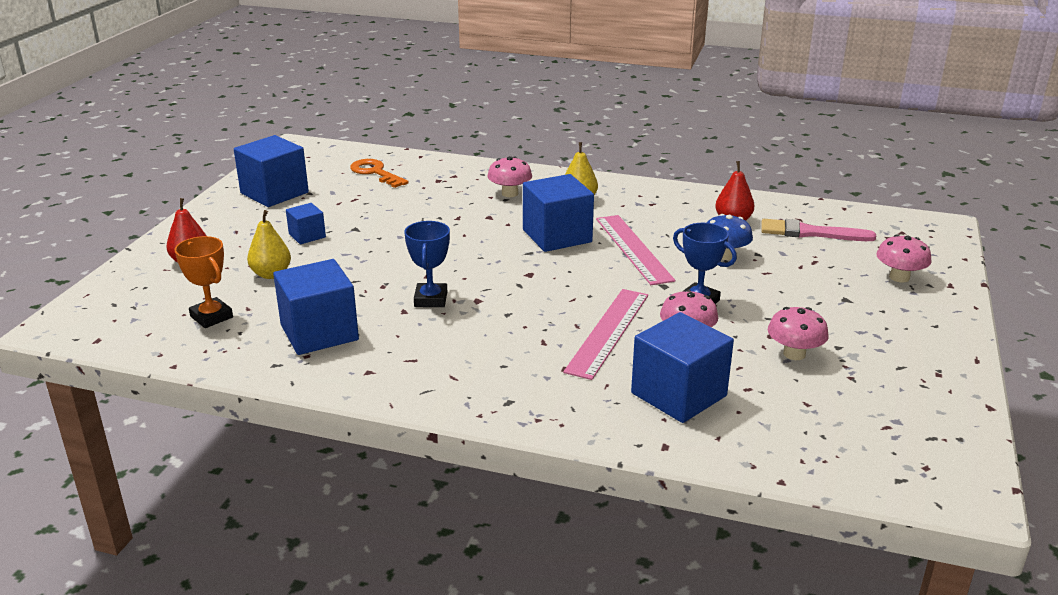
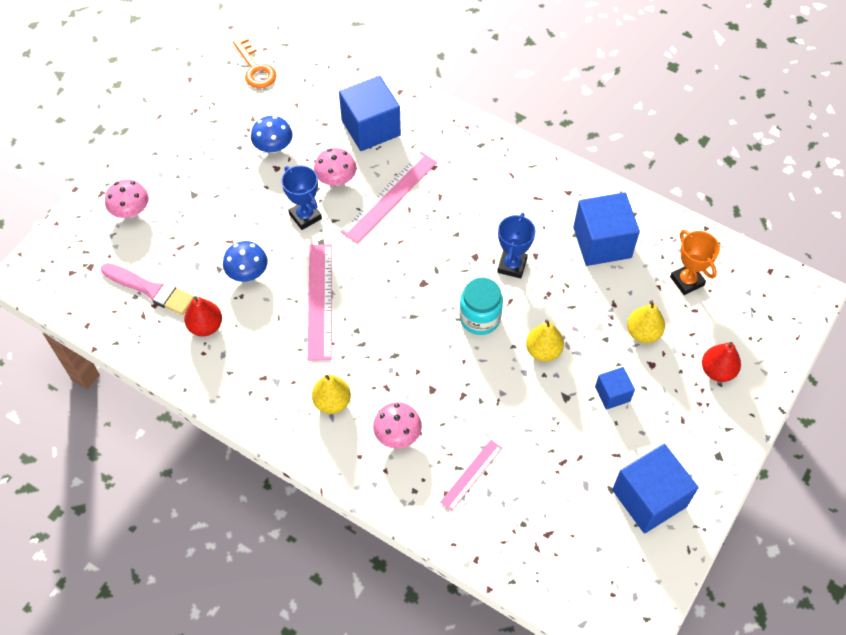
camera: 165 degrees left, 30 degrees up
orange key [350,159,409,188] -> orange key moved to [233,36,277,88]
blue cube [523,174,594,252] -> none
pink mushroom [768,307,829,360] -> blue mushroom [251,116,293,153]
none -> pink ruler [440,440,502,511]
none -> turquoise jar [459,278,503,335]
none -> yellow pear [526,320,564,362]

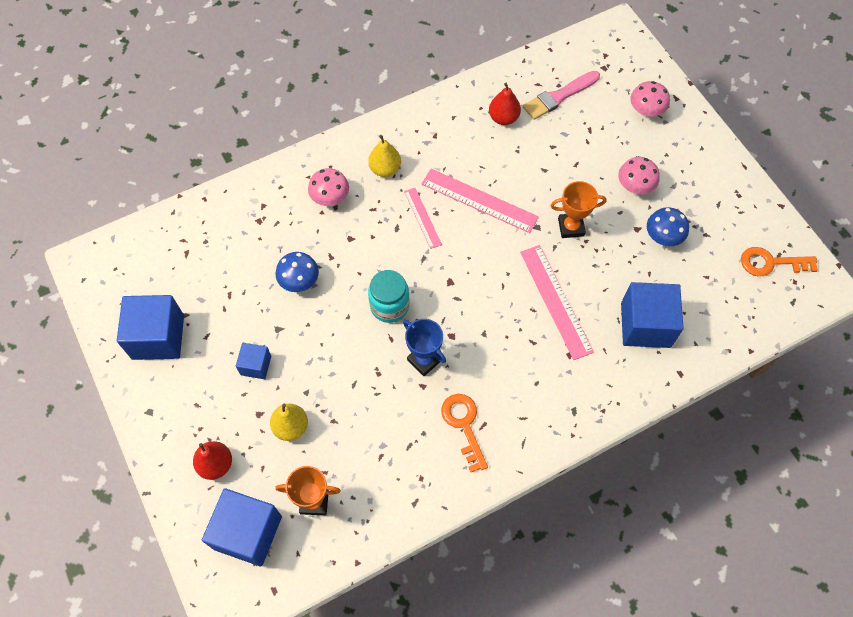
camera: 120 degrees right, 5 degrees up
blue mushroom [223,241,268,282] -> blue mushroom moved to [276,252,319,292]
blue trophy [281,165,322,230] -> orange trophy [550,181,606,238]
pink mushroom [314,148,357,186] -> pink mushroom moved to [618,157,660,194]
pink ruler [440,440,502,511] -> pink ruler moved to [404,188,442,249]
yellow pear [526,320,564,362] -> none
blue cube [573,192,640,266] -> blue cube moved to [202,488,282,567]
none -> orange key [441,394,488,472]

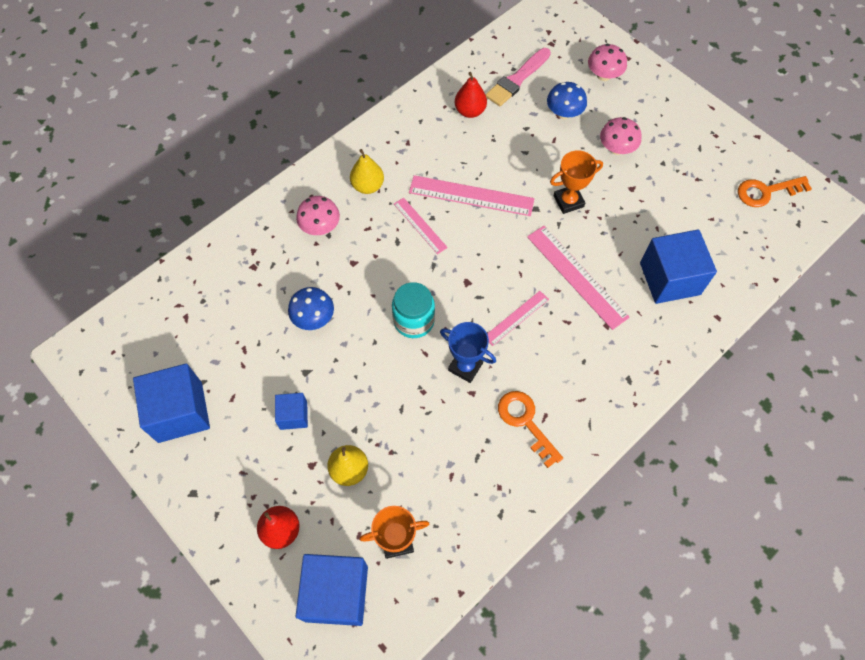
camera: 15 degrees left, 0 degrees up
blue mushroom [647,207,689,246] -> blue mushroom moved to [547,82,587,119]
none -> pink ruler [487,291,549,346]

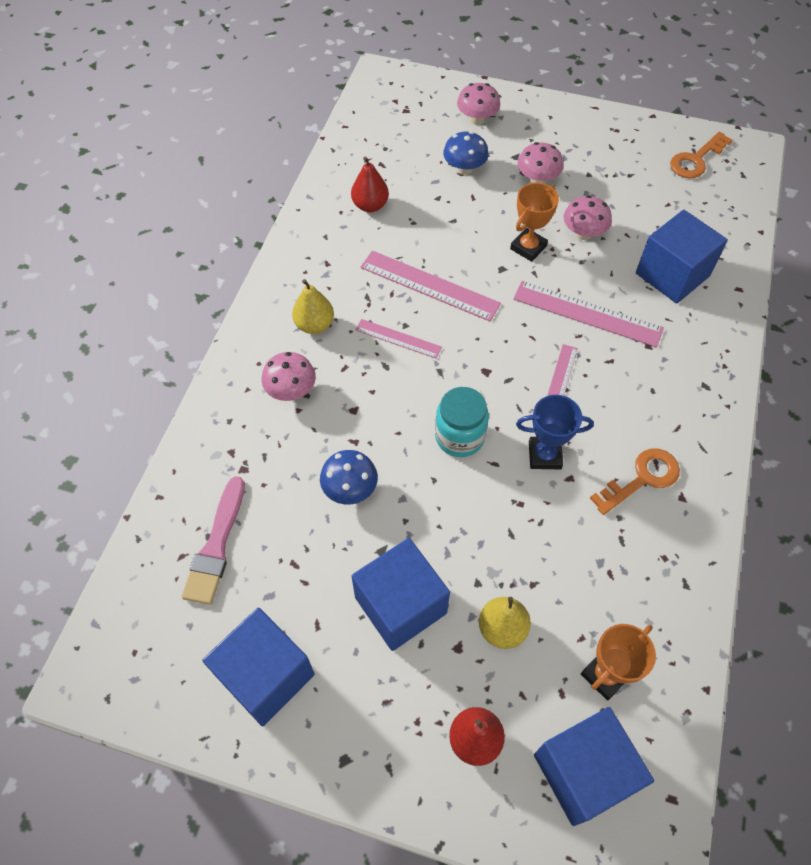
camera: 30 degrees left, 5 degrees down
blue cube [275,393,308,430] -> blue cube [351,538,450,651], size x1.90
pink ruler [409,175,534,216] -> pink ruler turned 45 degrees clockwise [360,251,501,322]
pink brush [486,48,551,106] -> pink brush moved to [182,476,245,605]
orange key [498,391,563,468] -> orange key turned 120 degrees clockwise [590,448,680,515]
none -> pink mushroom [564,195,612,240]

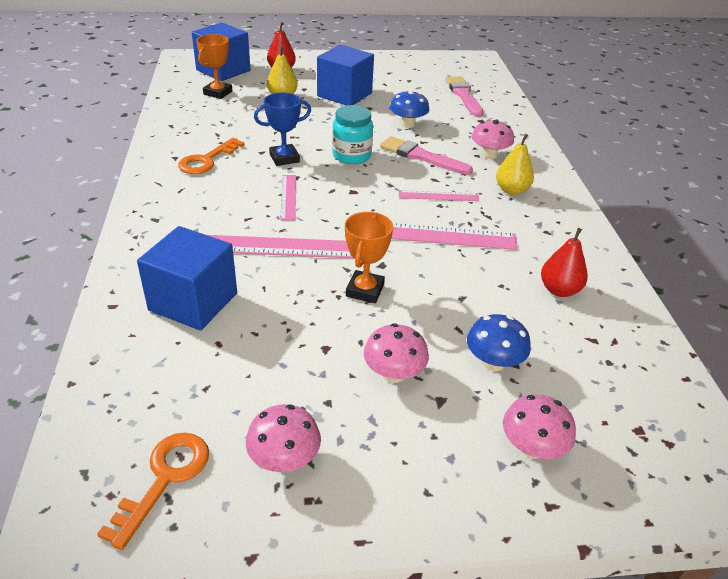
camera: 155 degrees right, 20 degrees down
blue cube [202,608,315,726] -> none
pink mushroom [564,195,612,240] -> pink mushroom moved to [246,404,321,472]
none -> pink brush [380,136,473,175]

